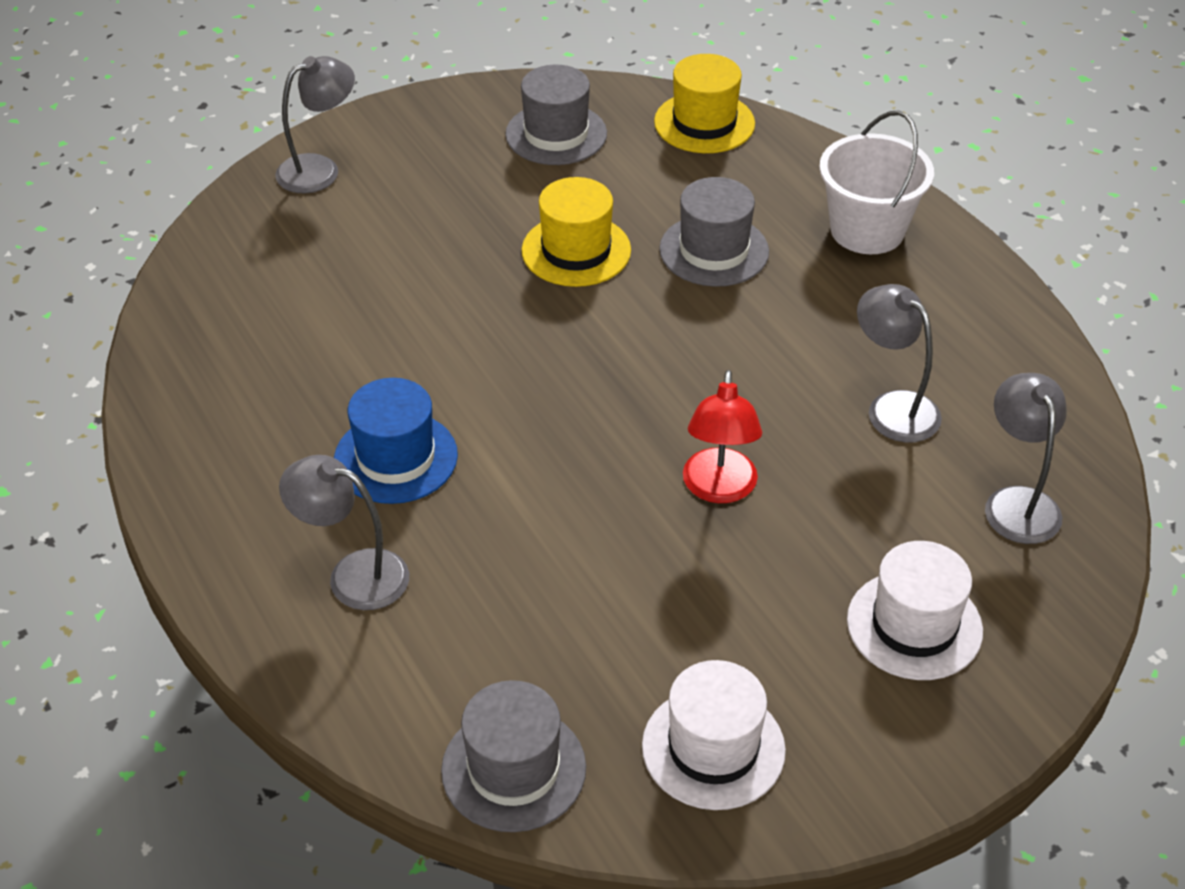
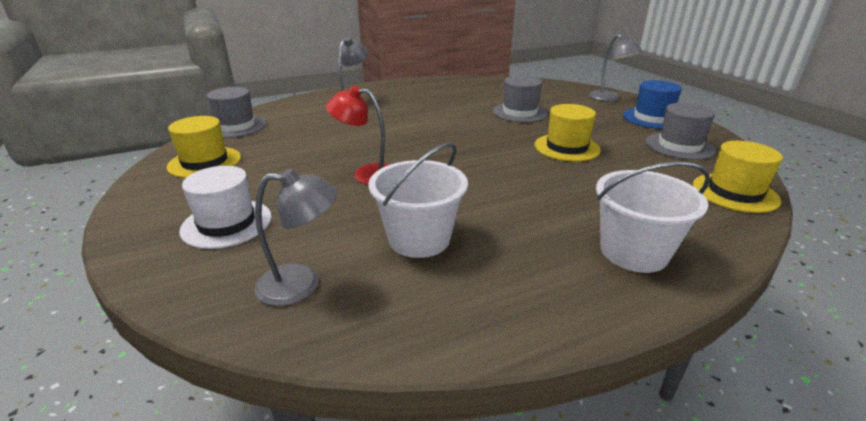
camera: 95 degrees right, 15 degrees down
blue hat [334,378,458,504] -> blue hat moved to [623,80,682,129]
white hat [642,660,786,810] -> yellow hat [167,116,241,178]
grey hat [659,177,769,287] -> grey hat moved to [493,76,548,123]
grey lamp [857,284,942,442] -> white bucket [368,142,468,258]

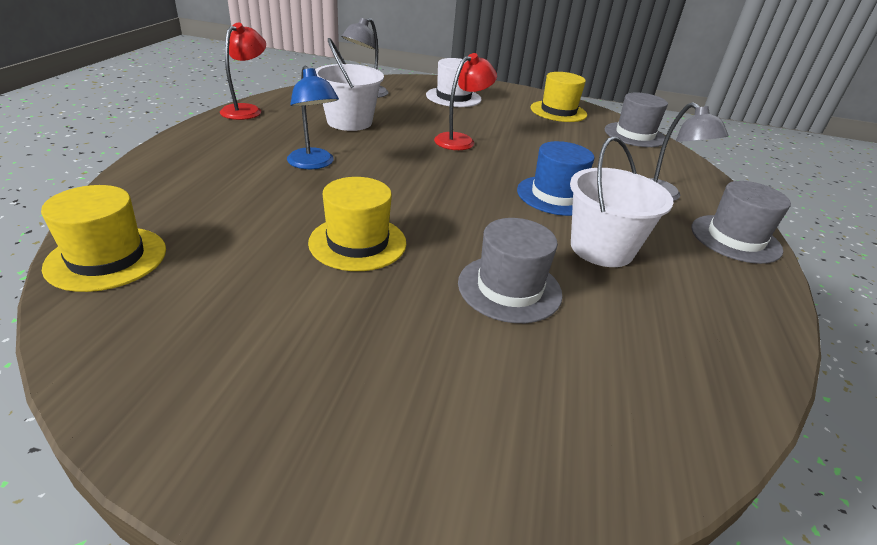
camera: 125 degrees right, 5 degrees up
grey lamp [589,34,643,101] -> none
white bucket [596,161,710,273] -> white bucket moved to [570,136,674,267]
blue hat [623,80,682,129] -> blue hat moved to [517,141,594,216]
grey hat [646,103,716,160] -> grey hat moved to [691,181,791,264]
none -> red lamp [220,22,266,120]
none -> blue lamp [287,65,339,169]

